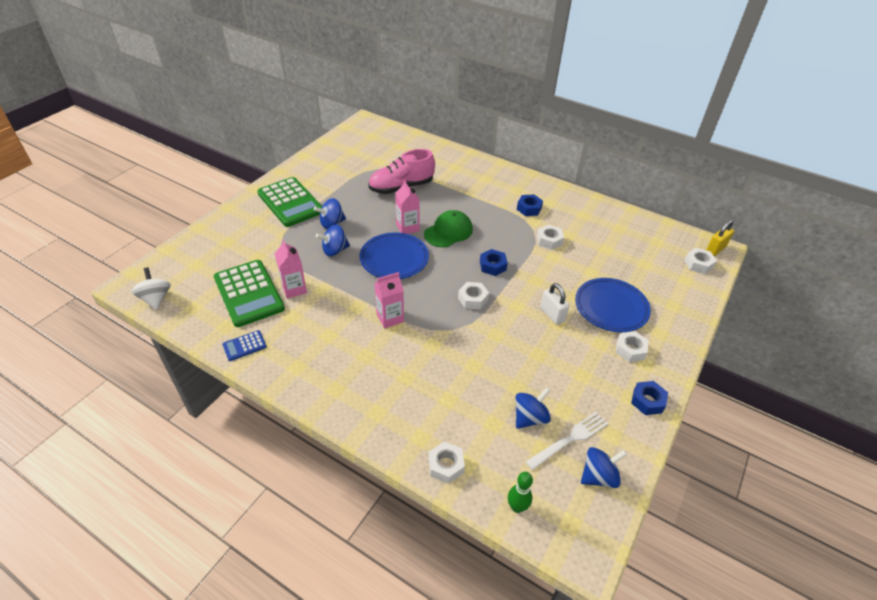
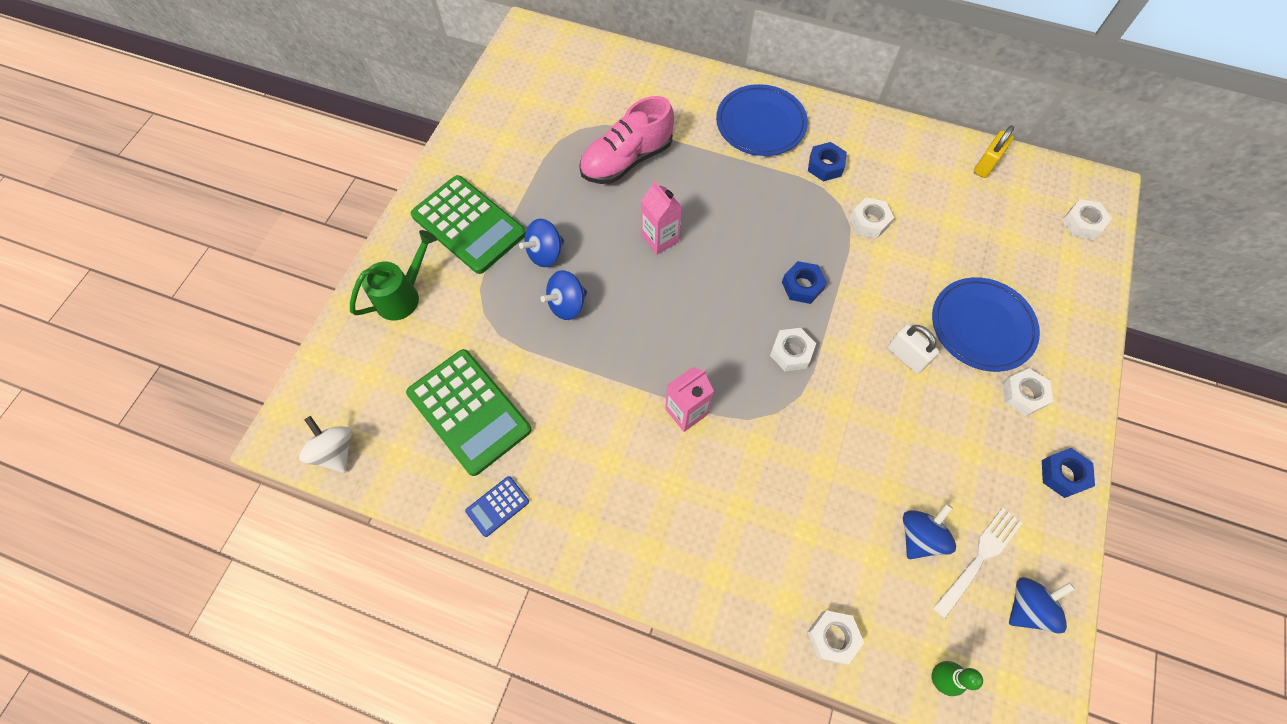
camera: 10 degrees left, 20 degrees up
pink carton [275,239,307,298] -> none
blue plate [359,232,429,279] -> blue plate moved to [716,84,808,156]
green cap [424,210,473,247] -> none
yellow padlock [706,220,734,256] -> yellow padlock moved to [974,125,1014,178]
none -> green watering can [350,230,437,320]

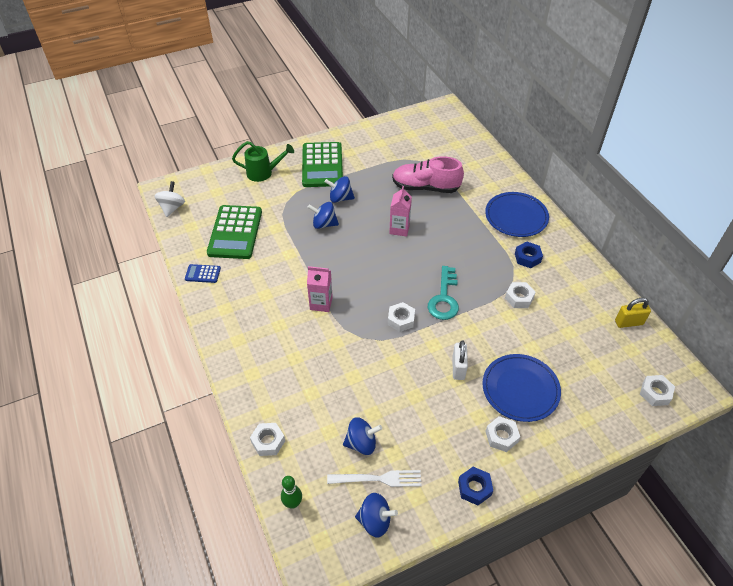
camera: 45 degrees right, 15 degrees down
blue nut [782,261,827,304] -> turquoise key [428,266,459,320]

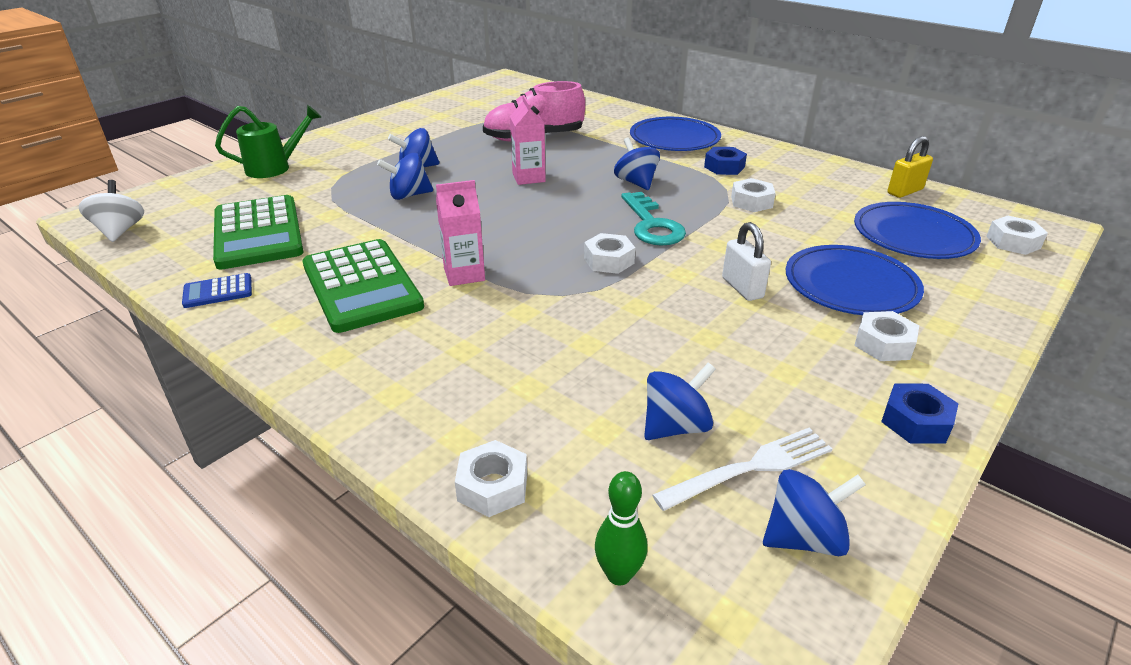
camera: 25 degrees left, 15 degrees down
green calculator [302,142,343,187] -> green calculator moved to [302,239,424,333]
none -> blue spinning top [614,137,660,190]
none -> blue plate [854,202,981,259]

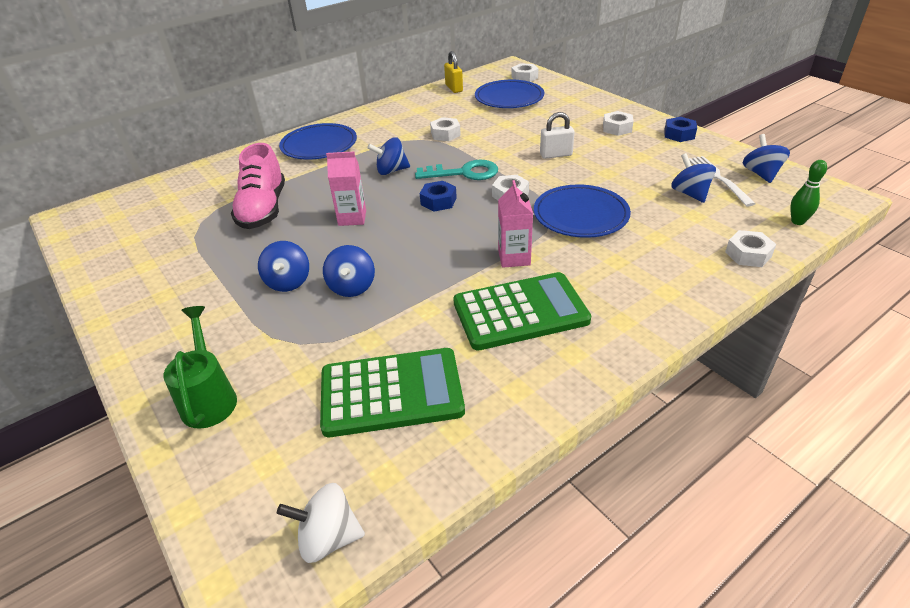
camera: 75 degrees left, 5 degrees up
blue calculator [182,273,252,308] -> none
blue nut [704,147,747,175] -> blue nut moved to [420,181,457,212]
blue plate [786,245,924,315] -> blue plate moved to [534,185,631,238]

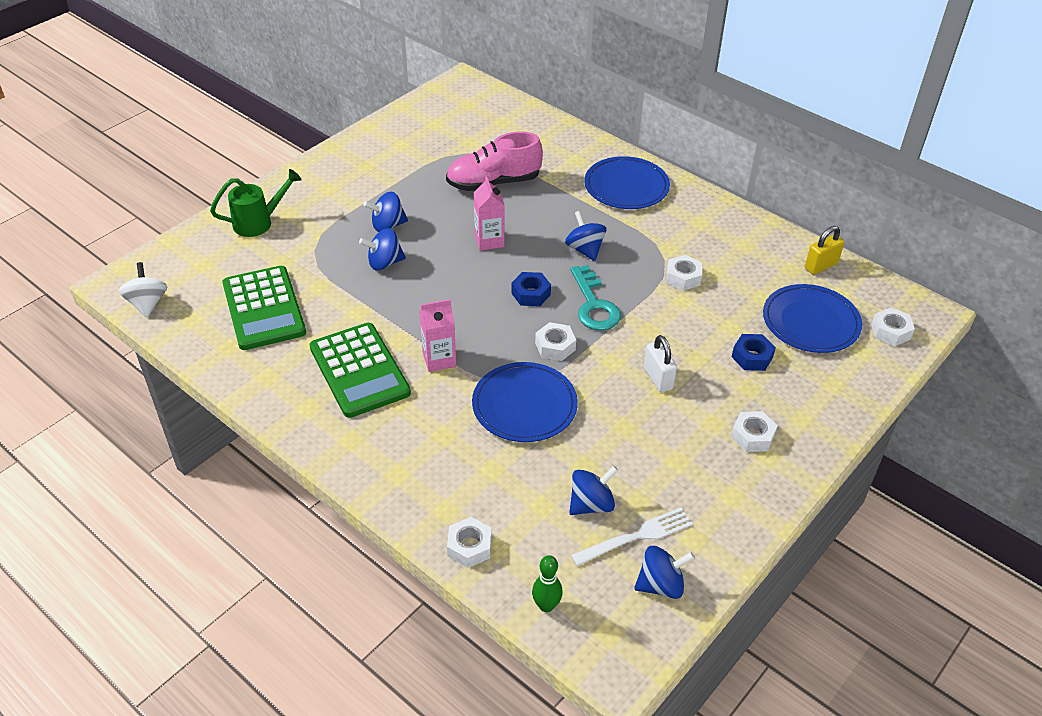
camera: 75 degrees right, 5 degrees up
blue nut [664,117,697,142] -> blue nut moved to [732,334,776,371]

